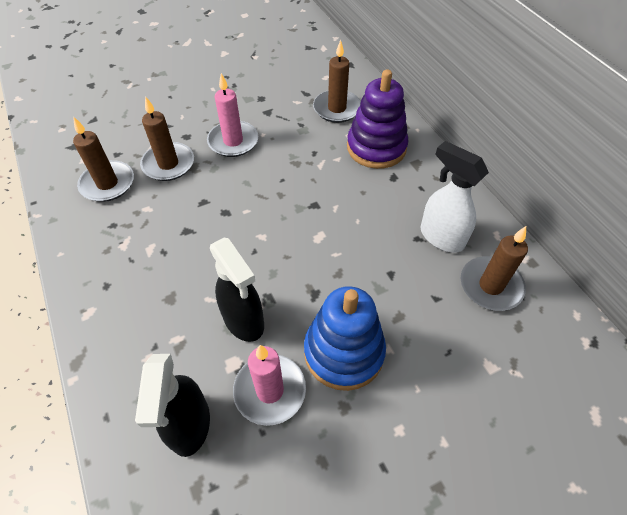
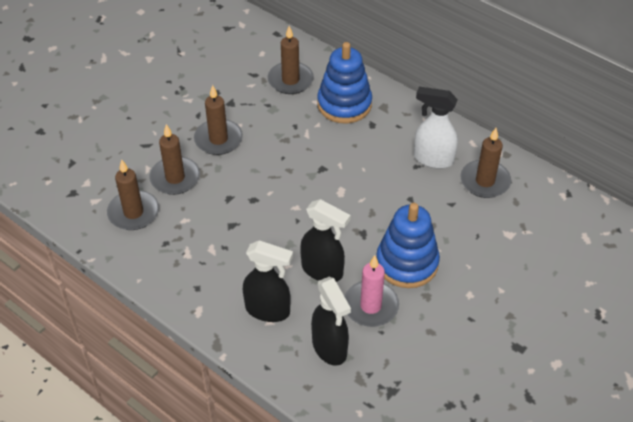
camera: 25 degrees left, 5 degrees down
pink candle [207,73,258,157] -> brown candle [194,85,243,155]
purple stacking toy [347,70,409,169] -> blue stacking toy [317,42,372,123]
none -> black spray bottle [243,240,293,322]

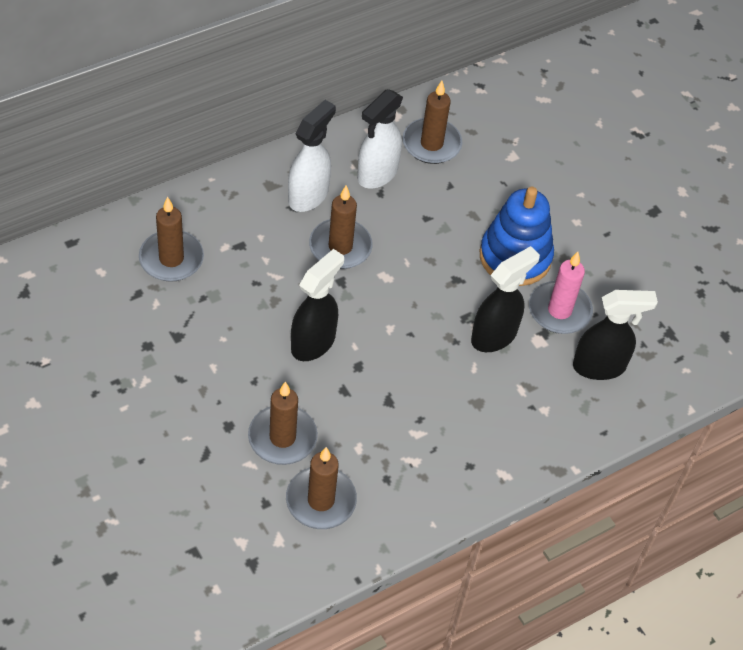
camera: 75 degrees left, 5 degrees up
brown candle [194,85,243,155] -> brown candle moved to [309,186,373,269]
black spray bottle [243,240,293,322] -> black spray bottle moved to [291,249,344,361]
blue stacking toy [317,42,372,123] -> none
none -> white spray bottle [288,100,336,212]

